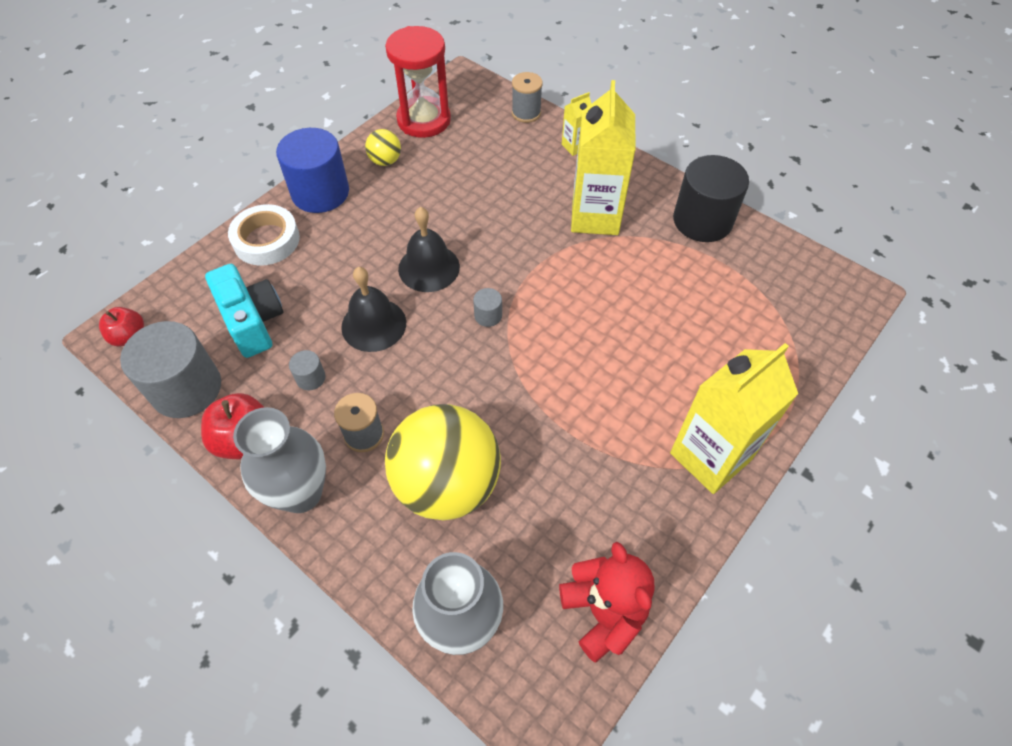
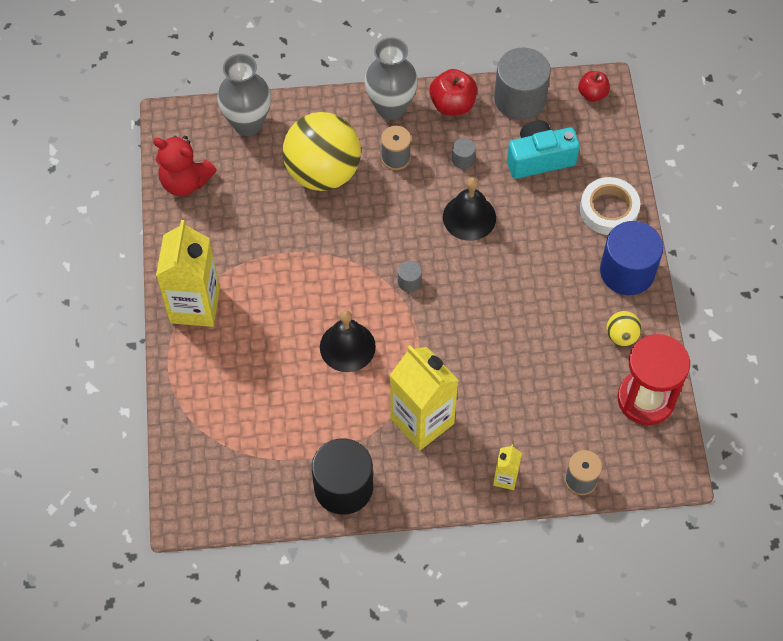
camera: 135 degrees right, 5 degrees up
turquoise camera [205,264,283,358] -> turquoise camera turned 150 degrees clockwise [507,120,580,179]
black bell [398,207,460,292] -> black bell moved to [320,310,376,372]

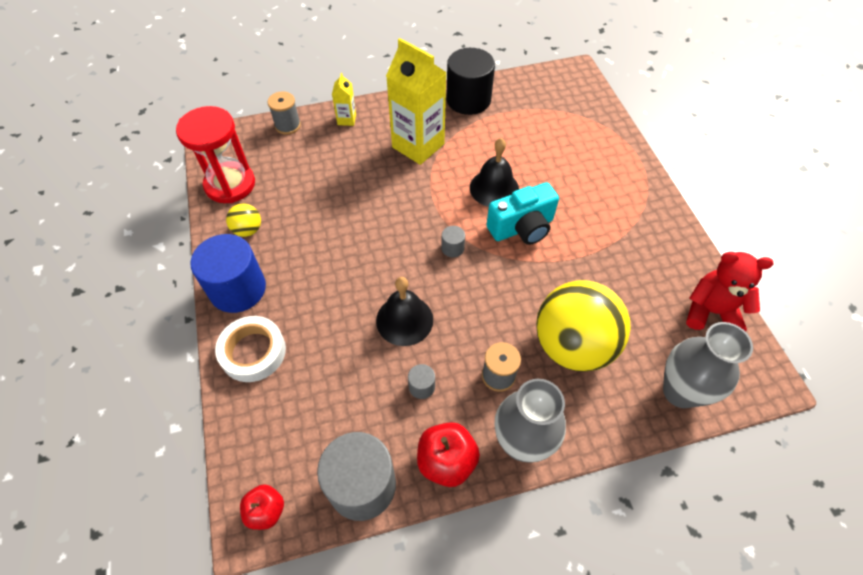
camera: 170 degrees right, 5 degrees down
yellow carton [156,220,220,327] -> none
turquoise camera [507,120,580,179] -> turquoise camera moved to [486,182,559,245]

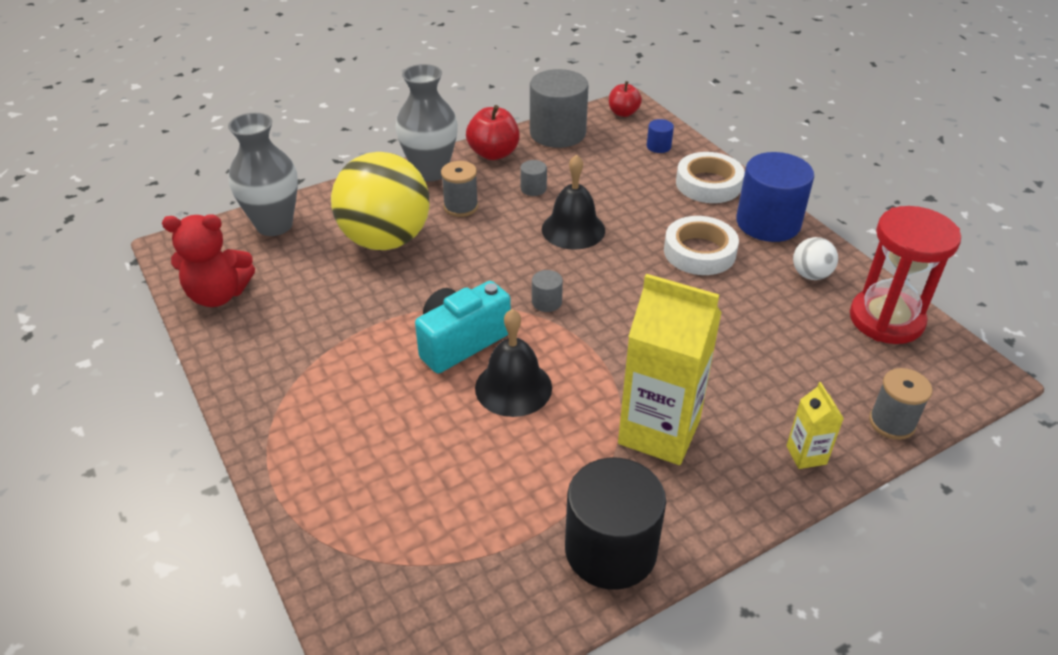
camera: 165 degrees right, 15 degrees down
yellow ball [226,203,261,237] -> white ball [793,237,838,280]
none -> blue cylinder [647,119,674,153]
none -> white tape [664,216,739,275]

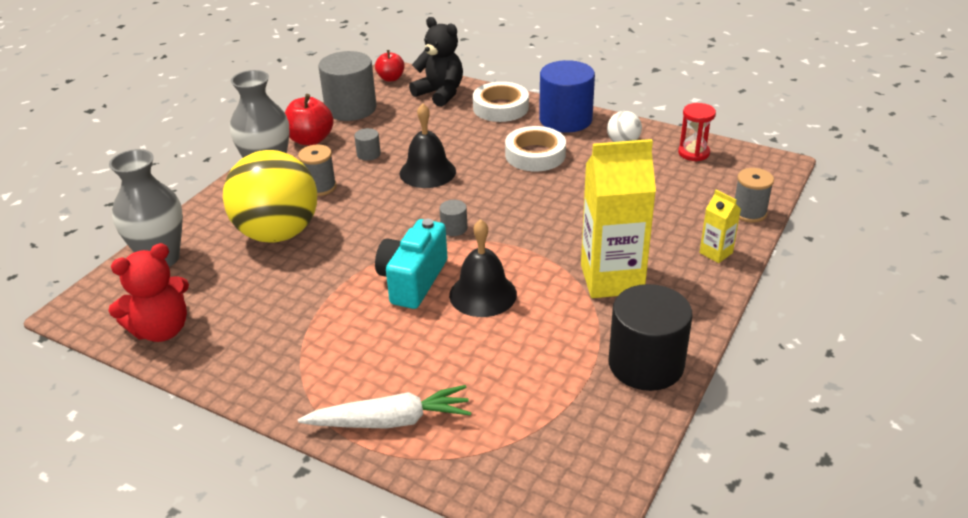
camera: 30 degrees left, 5 degrees down
blue cylinder [647,119,674,153] -> black teddy bear [409,17,463,107]
red hourglass [850,206,961,344] -> red hourglass [678,103,716,162], size x0.55
none -> white carrot [298,385,471,429]

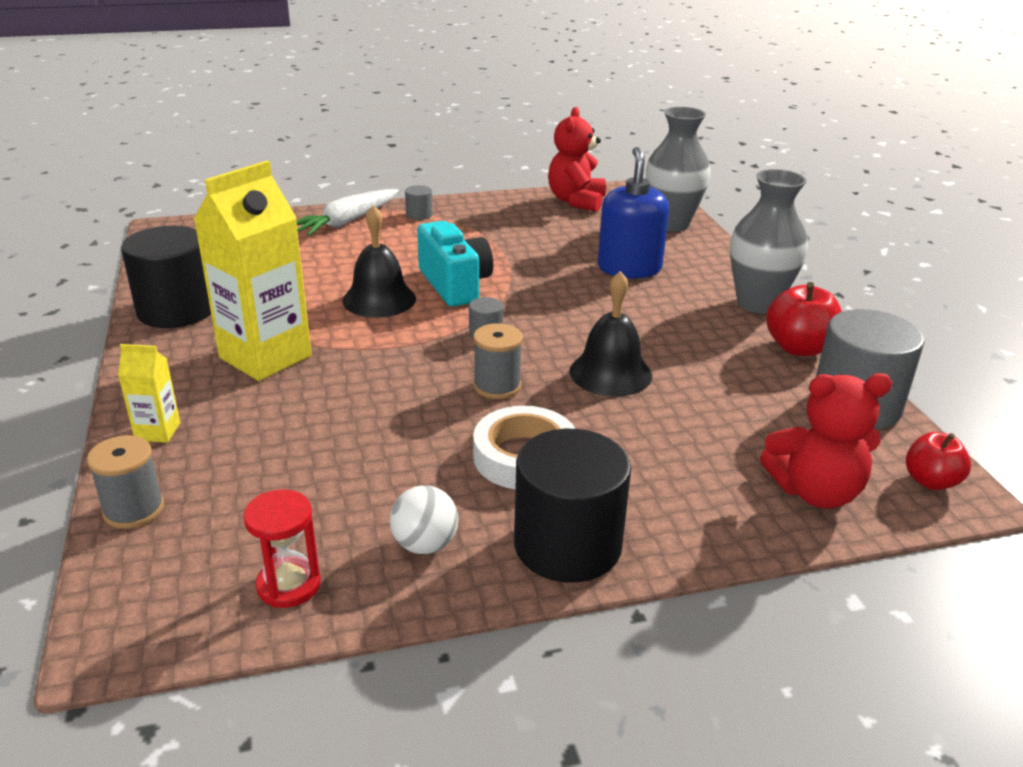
camera: 135 degrees right, 5 degrees down
yellow ball [223,150,317,243] -> blue soap dispenser [598,147,669,278]
grey spool [298,144,336,196] -> grey spool moved to [473,323,523,399]
grey cylinder [354,128,381,161] -> grey cylinder moved to [405,185,433,220]
black teddy bear [409,17,463,107] -> red teddy bear [760,373,892,509]
white tape [473,82,529,122] -> none
blue cylinder [539,60,595,133] -> black cylinder [514,429,631,583]

